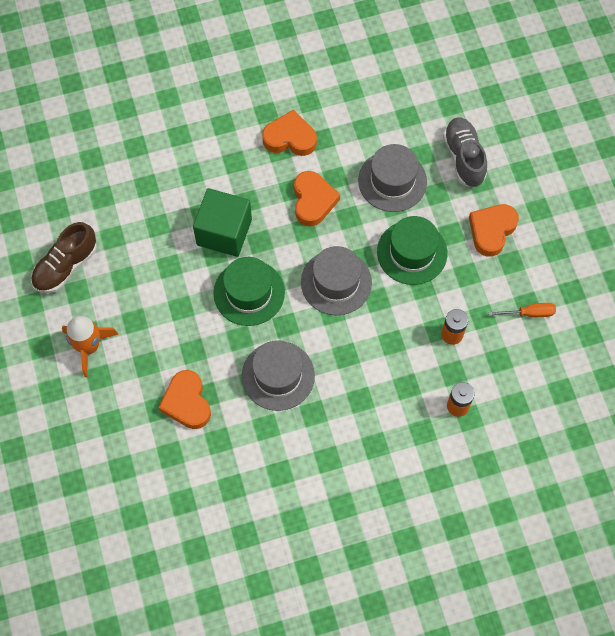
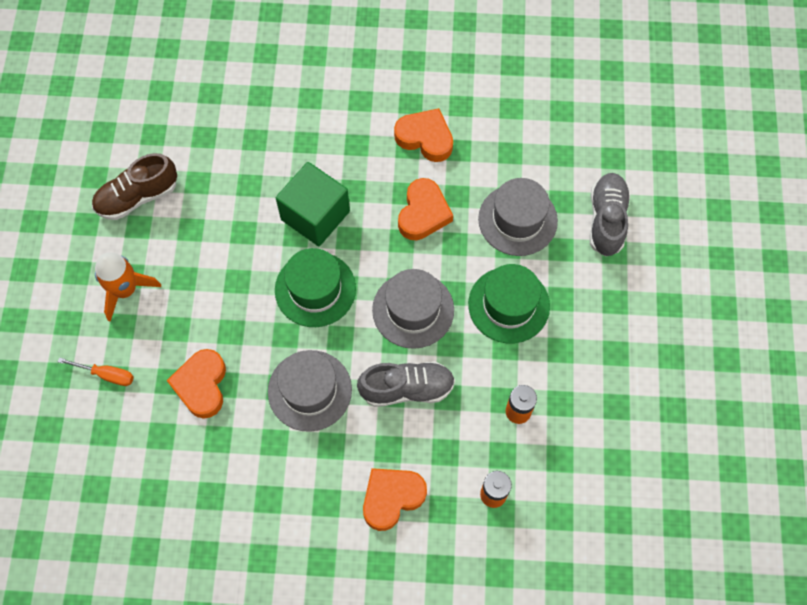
camera: 20 degrees right, 0 degrees up
orange heart [469,204,519,257] -> orange heart moved to [363,468,427,531]
orange screwdriver [489,303,556,317] -> orange screwdriver moved to [58,357,134,386]
none -> grey shoe [357,361,455,407]

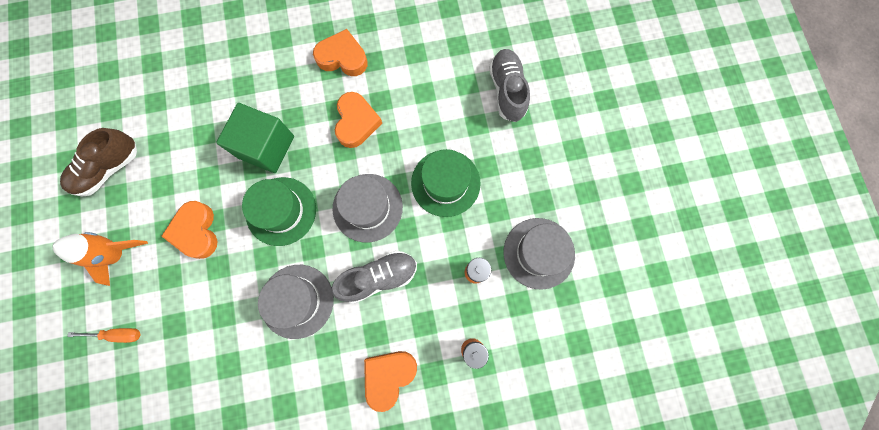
camera: 15 degrees left, 10 degrees up
orange heart [167,349,226,419] -> orange heart moved to [161,201,217,259]
grey hat [478,178,558,256] -> grey hat moved to [503,218,575,290]

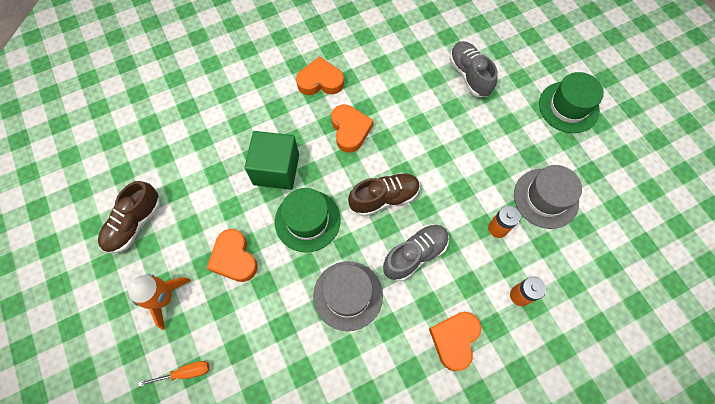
camera: 15 degrees left, 10 degrees down
grey hat [332,174,403,243] -> brown shoe [348,173,420,217]
green hat [411,149,481,217] -> green hat moved to [539,72,604,133]

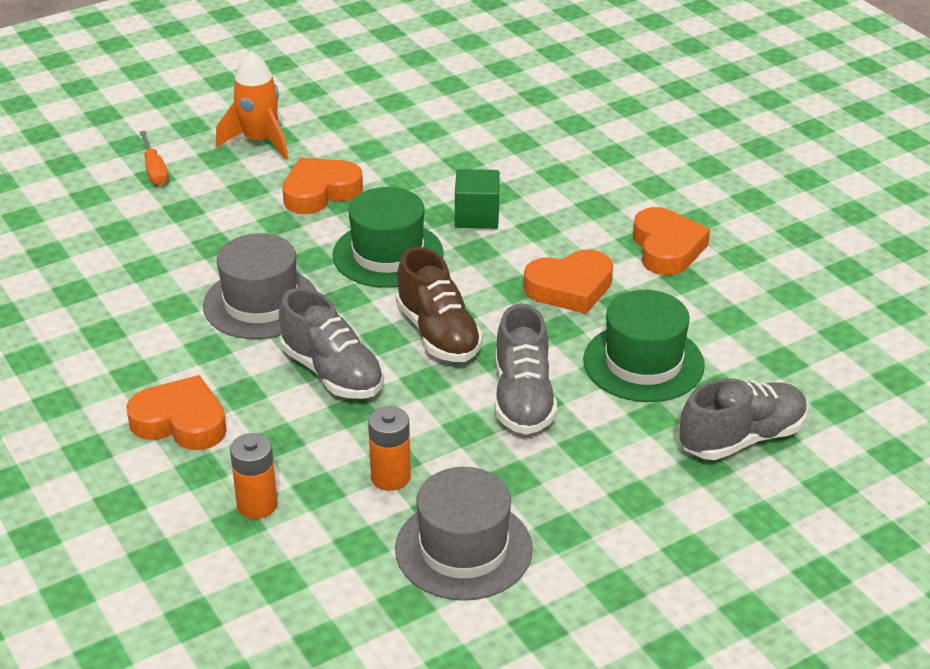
camera: 85 degrees right, 30 degrees down
brown shoe [98,181,160,254] -> none
green cube [244,131,299,190] -> green cube [455,169,500,229], size x0.63
green hat [539,72,604,133] -> green hat moved to [583,290,705,402]
none -> grey shoe [495,304,557,434]

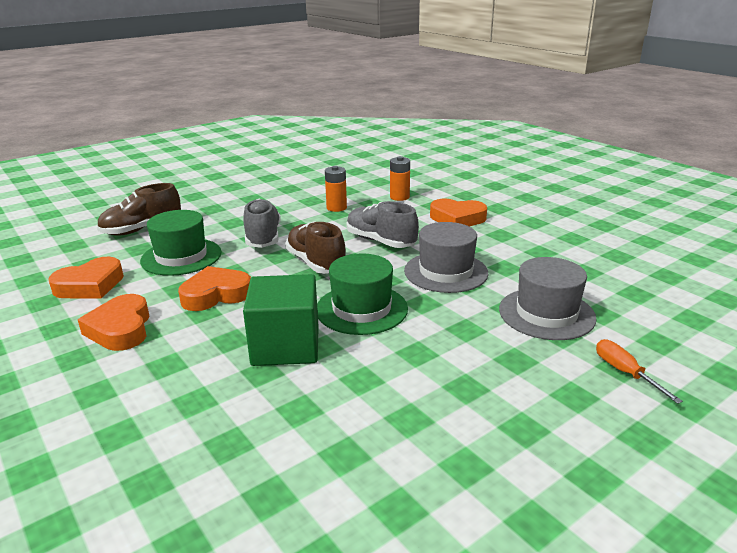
camera: 175 degrees right, 10 degrees down
orange rocket [215,51,288,160] -> none
orange heart [282,157,363,214] -> orange heart moved to [48,257,124,299]
grey hat [395,467,533,601] -> grey hat moved to [499,257,597,340]
green cube [455,169,500,229] -> green cube [243,274,319,366], size x1.60
grey shoe [680,378,808,460] -> brown shoe [97,183,181,236]

